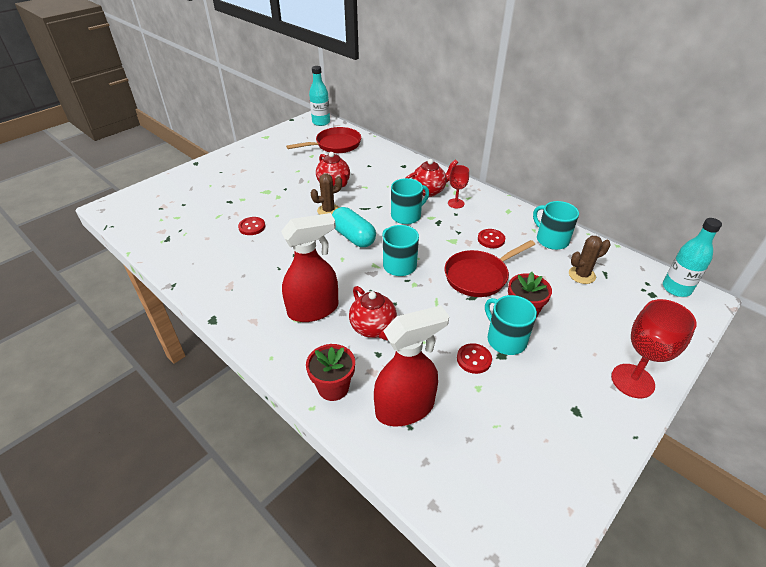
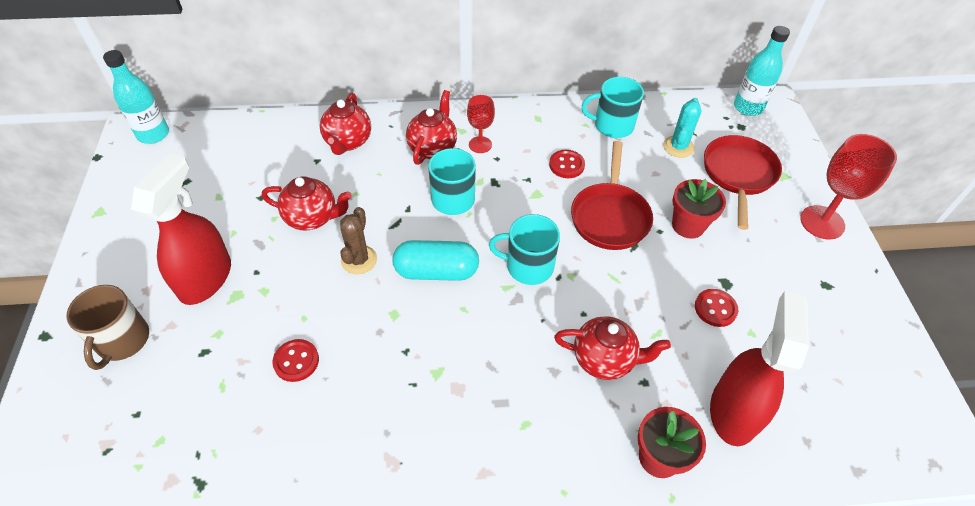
camera: 50 degrees left, 10 degrees up
red spray bottle [281,213,338,322] -> red spray bottle moved to [131,154,231,305]
red pan [286,127,361,153] -> red pan moved to [704,135,782,230]
turquoise mug [485,295,537,355] -> none
brown cactus [569,236,611,284] -> turquoise cactus [663,98,701,158]
none -> brown mug [66,285,149,370]
none -> red teapot [319,93,371,155]

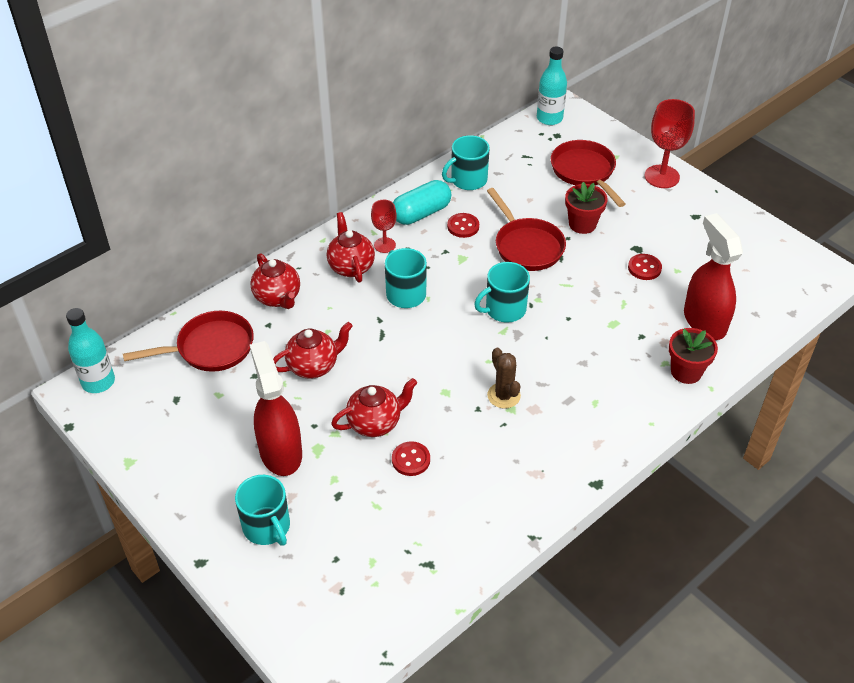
camera: 35 degrees left, 5 degrees down
brown mug [66,285,149,370] -> turquoise mug [235,475,290,546]
brown cactus [340,207,377,274] -> brown cactus moved to [487,348,521,408]
turquoise capsule [392,240,479,281] -> turquoise capsule moved to [393,180,451,225]
red teapot [554,316,671,380] -> red teapot moved to [331,378,417,437]
turquoise cactus [663,98,701,158] -> none
none -> red pan [123,311,254,372]

